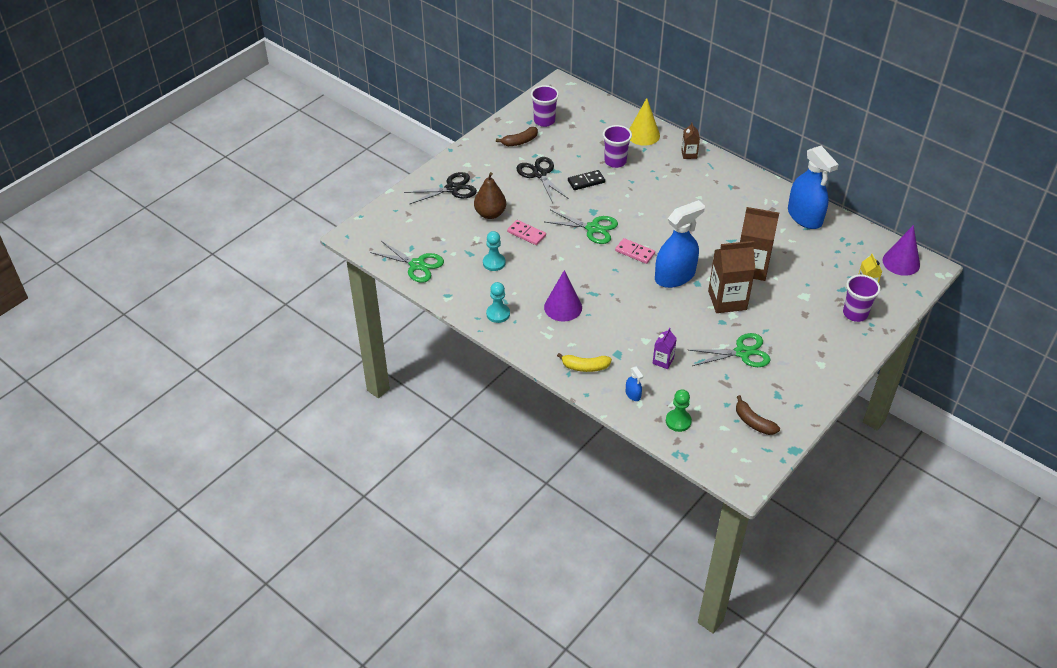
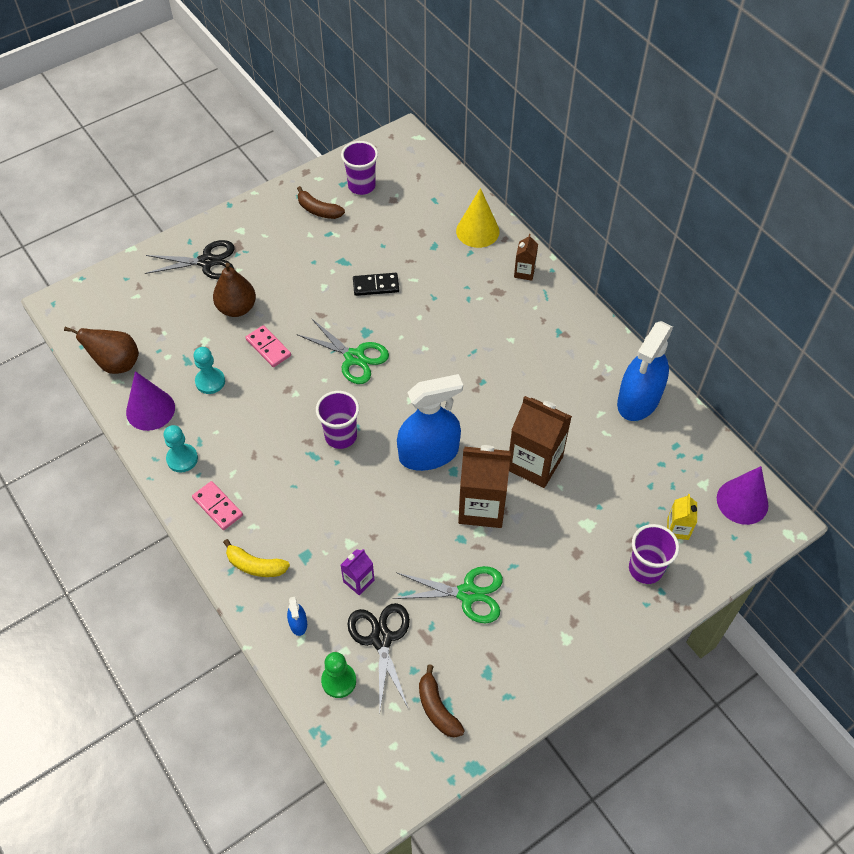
camera: 15 degrees right, 10 degrees up
green scissors [370,241,444,283] -> brown pear [64,327,139,374]
brown banana [496,127,538,146] -> brown banana turned 45 degrees clockwise [297,186,345,219]
black scissors [516,157,569,203] -> black scissors moved to [347,603,410,709]
purple cone [544,270,582,322] -> purple cone moved to [126,371,175,431]
purple cup [603,125,632,168] -> purple cup moved to [316,391,359,449]
pink domino [615,238,655,264] -> pink domino moved to [192,481,243,530]
blue spray bottle [788,146,839,229] -> blue spray bottle turned 45 degrees clockwise [617,321,673,421]

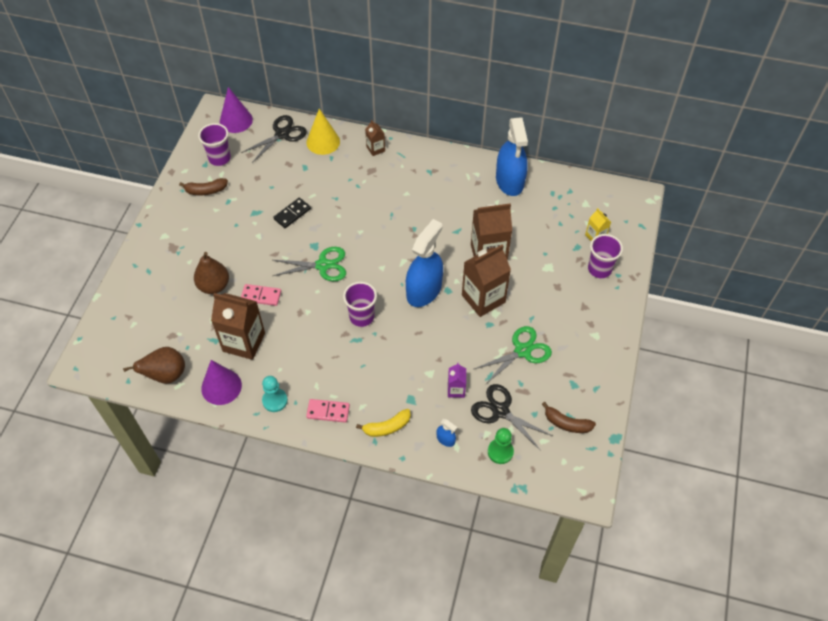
camera: 40 degrees left, 0 degrees up
black scissors [145,240,235,279] -> black scissors moved to [241,115,307,163]
turquoise pawn [193,347,225,394] -> brown carton [211,293,265,360]
purple cone [717,466,769,525] -> purple cone moved to [220,87,253,133]

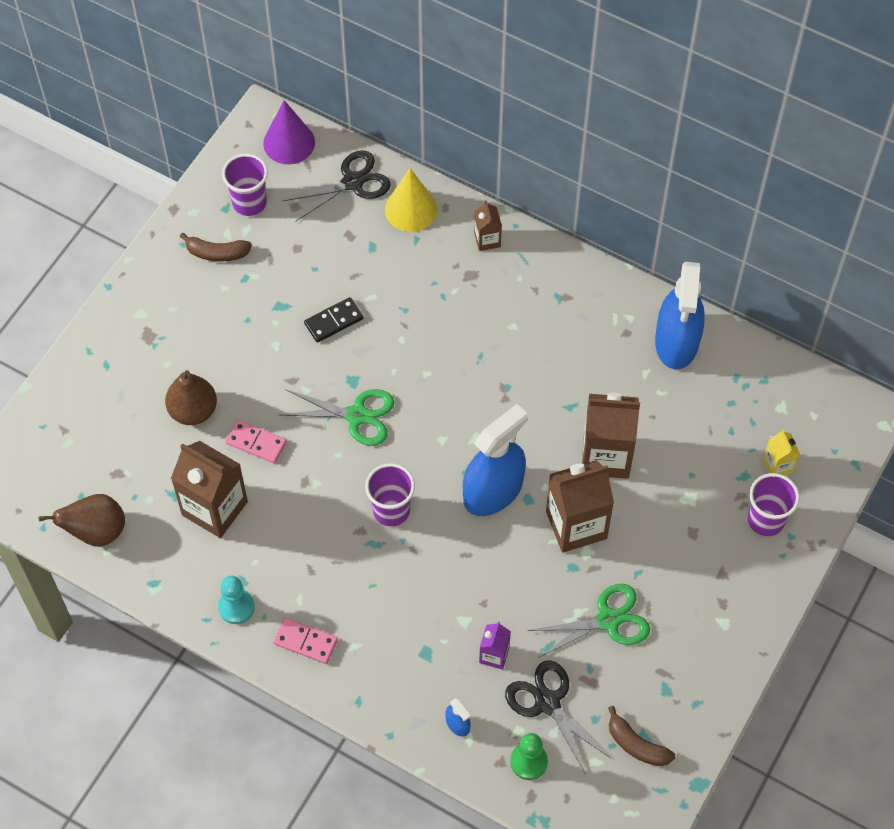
camera: 15 degrees right, 5 degrees up
purple cone [201,360,242,405] -> none
yellow banana [356,409,411,437] -> none

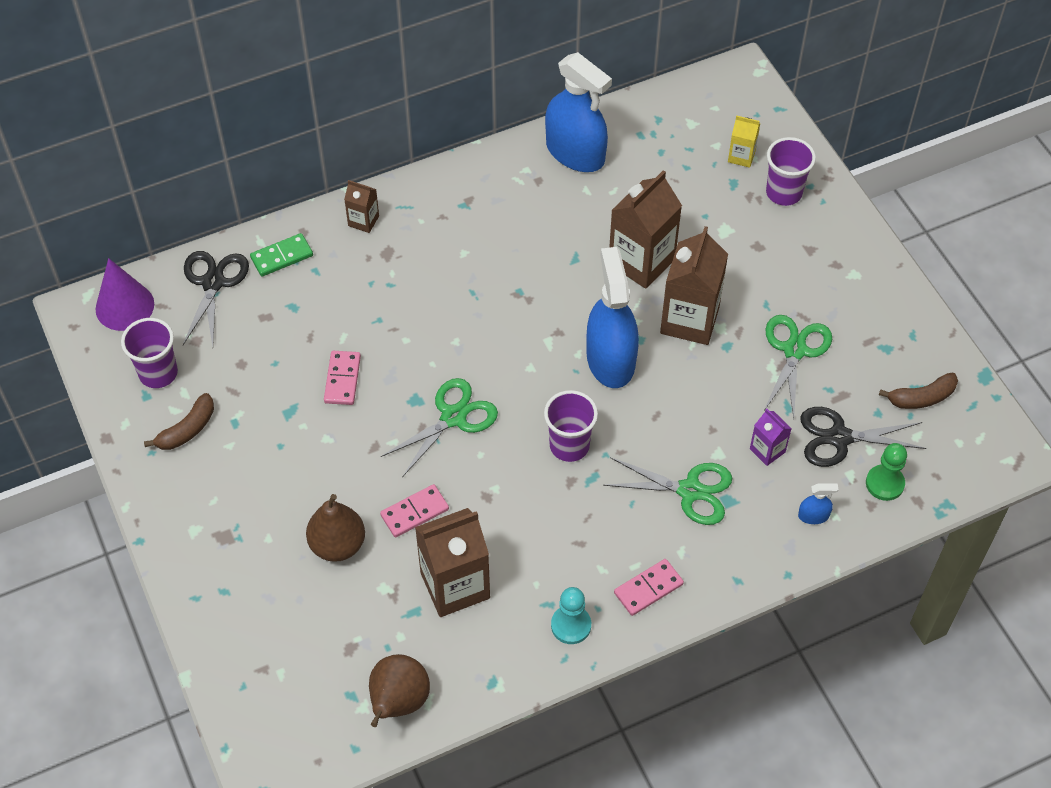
camera: 55 degrees left, 5 degrees down
black domino [304,297,363,342] -> pink domino [324,351,361,405]
yellow cone [385,168,437,232] -> green domino [250,233,313,276]
none -> green scissors [603,457,732,525]

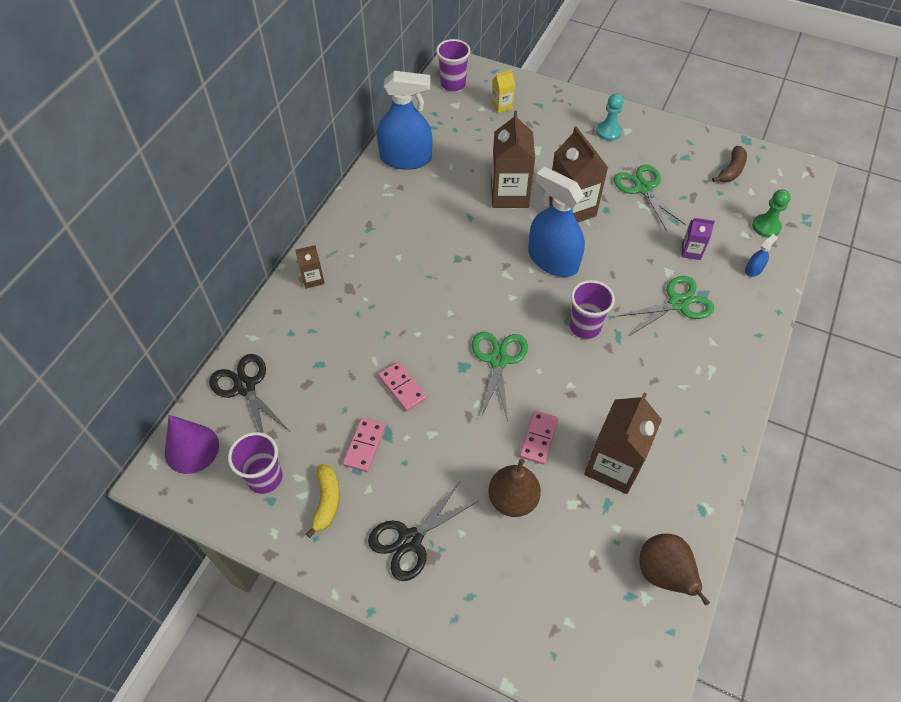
camera: 40 degrees left, 0 degrees up
brown banana [144,393,214,450] -> yellow banana [306,464,339,538]
green domino [250,233,313,276] -> none
turquoise pawn [551,587,591,644] -> turquoise pawn moved to [596,93,623,141]
pink domino [614,559,684,616] -> pink domino moved to [343,418,385,472]
purple cup [766,137,816,206] -> purple cup moved to [436,39,471,91]
black scissors [800,407,927,467] -> black scissors moved to [368,483,478,581]

